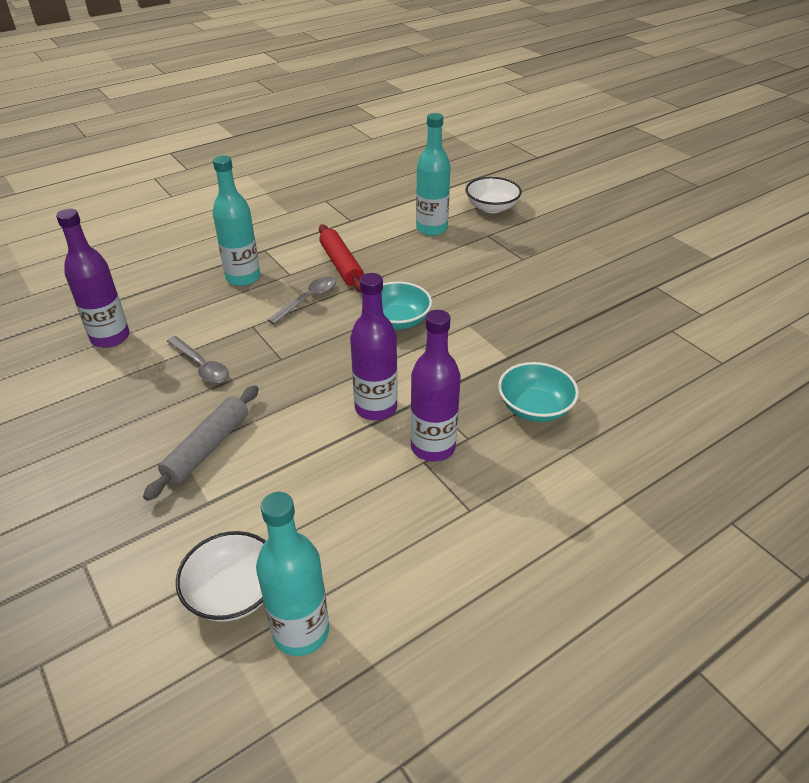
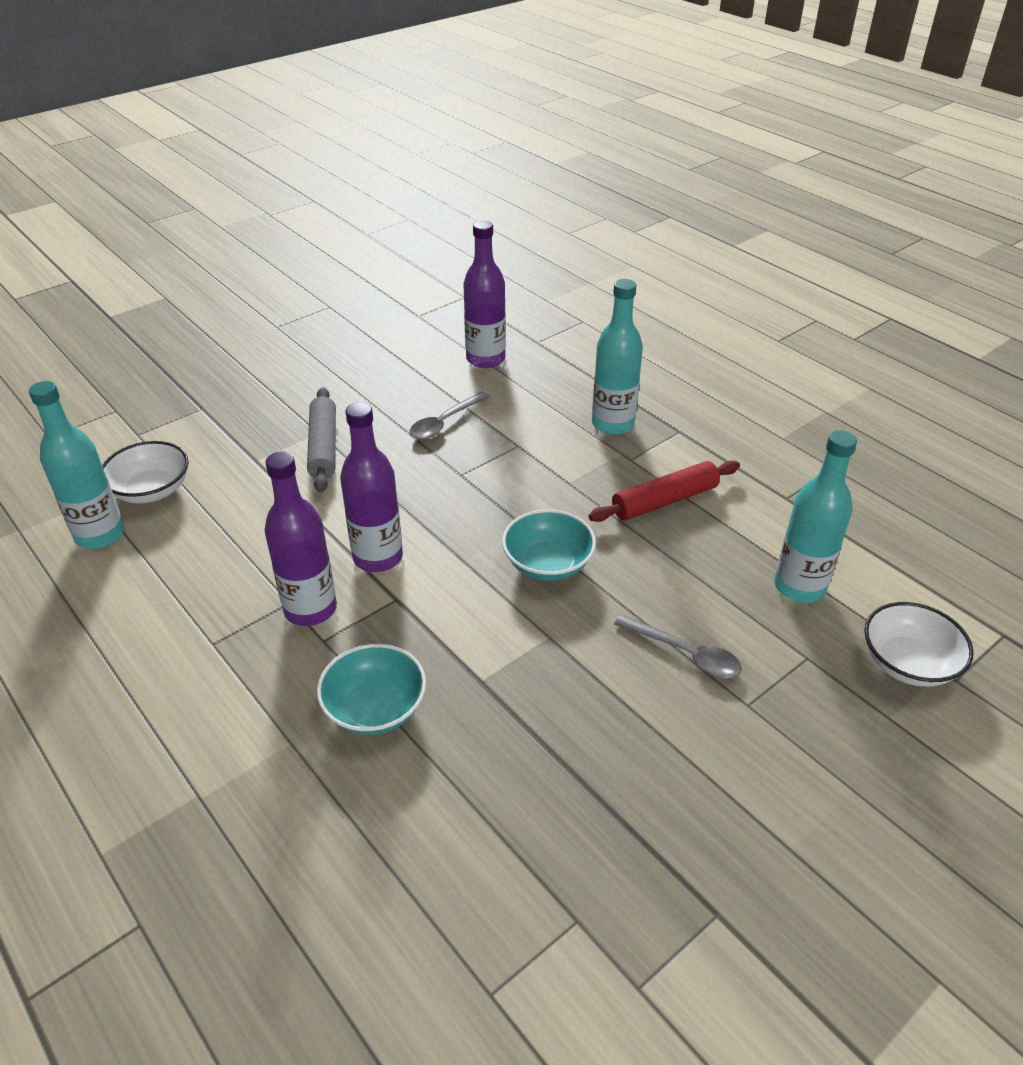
camera: 85 degrees right, 0 degrees up
grey rolling pin [143,385,259,501] -> grey rolling pin turned 60 degrees clockwise [307,387,336,493]
grey spoon [268,277,336,325] -> grey spoon moved to [614,614,742,678]

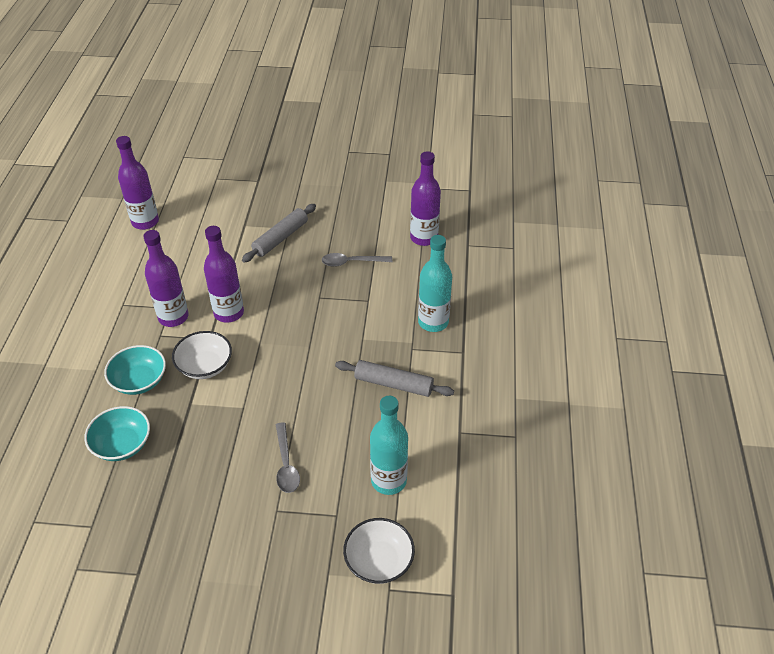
camera: 45 degrees right, 5 degrees up
turquoise bottle [29,381,124,549] -> purple bottle [116,136,159,230]
white bowl [102,441,189,503] -> white bowl moved to [172,331,232,379]
turquoise bowl [502,509,596,581] -> turquoise bowl moved to [84,406,150,461]
red rolling pin [589,460,740,522] -> grey rolling pin [335,360,454,397]

